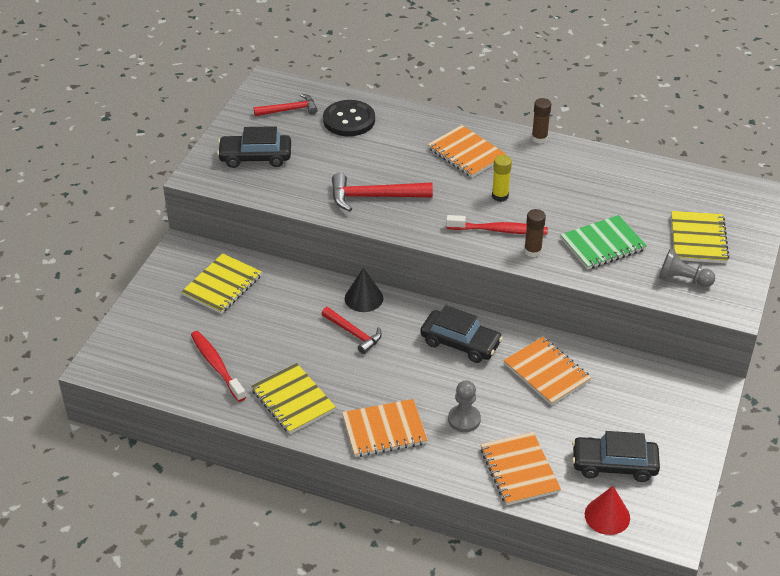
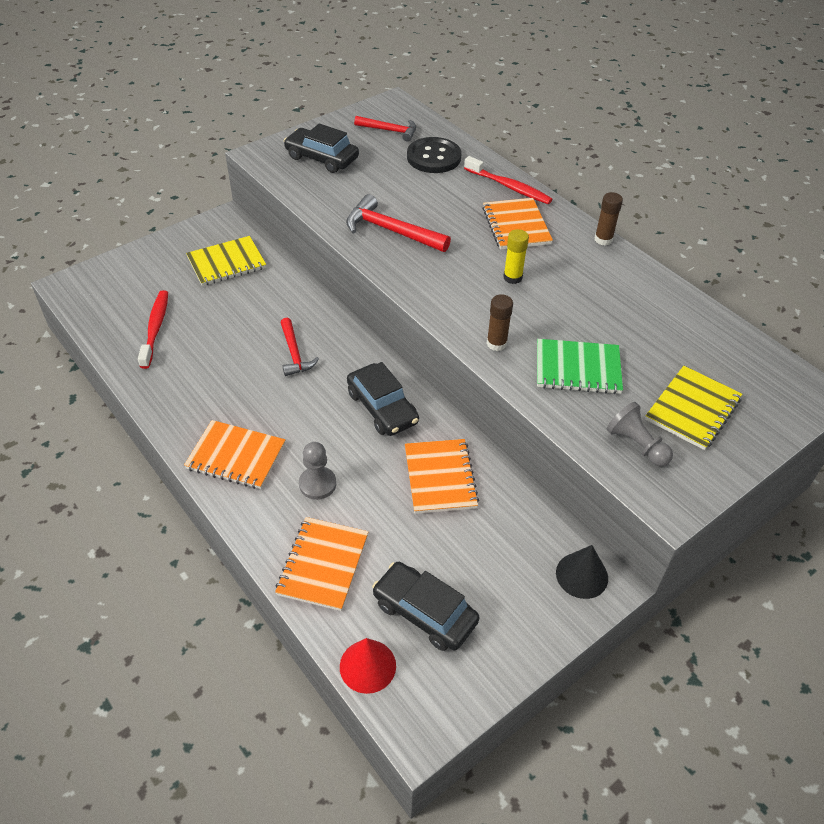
camera: 30 degrees right, 5 degrees up
yellow notebook [251,363,336,434] -> none
black cone [345,268,384,312] -> black cone moved to [556,545,608,599]
red toothbrush [446,215,548,234] -> red toothbrush moved to [464,156,552,204]

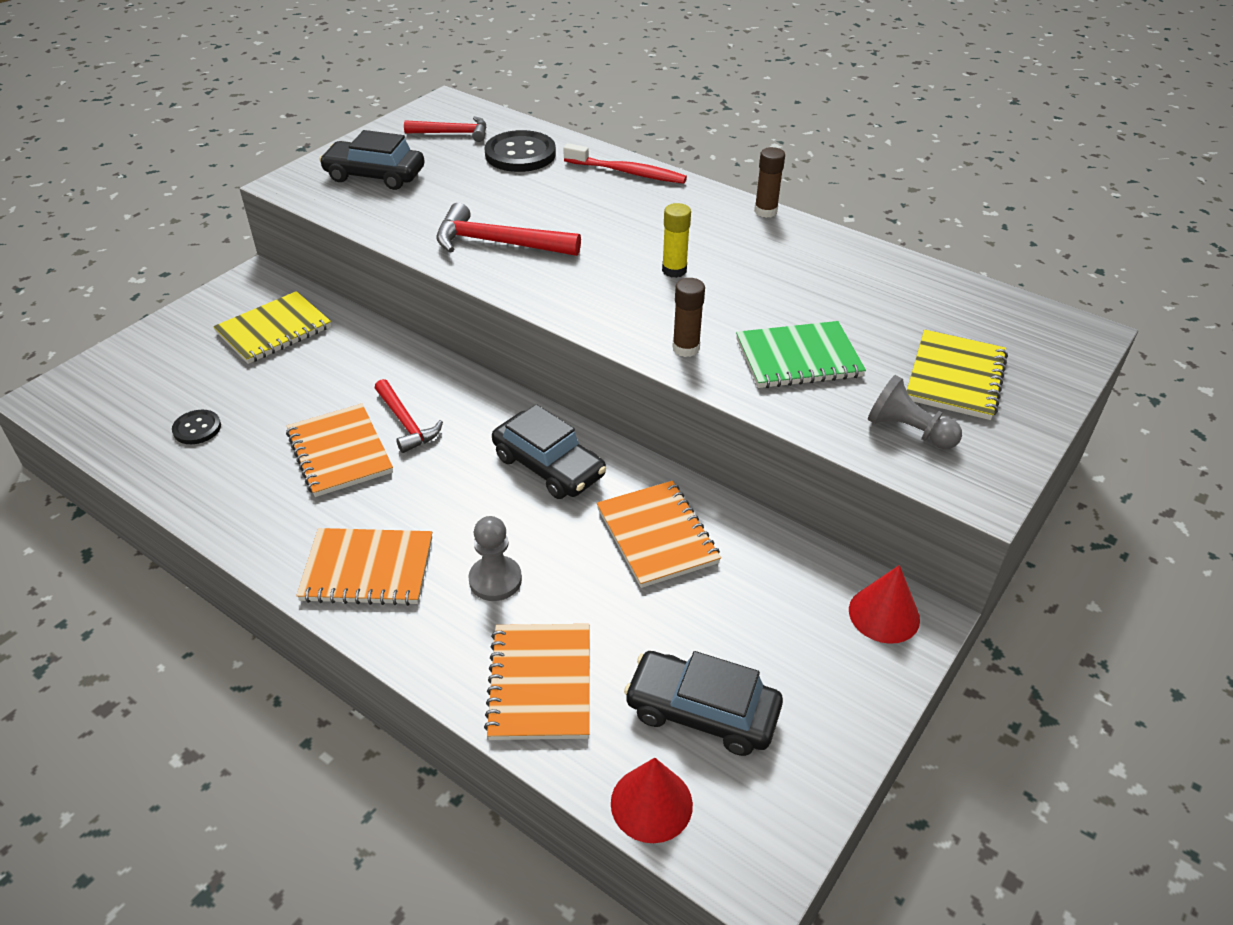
camera: 15 degrees left, 5 degrees down
red toothbrush [138,290,168,369] -> black button [172,410,221,444]
orange notebook [482,198,553,250] -> orange notebook moved to [286,404,393,497]
black cone [556,545,608,599] -> red cone [849,565,920,644]

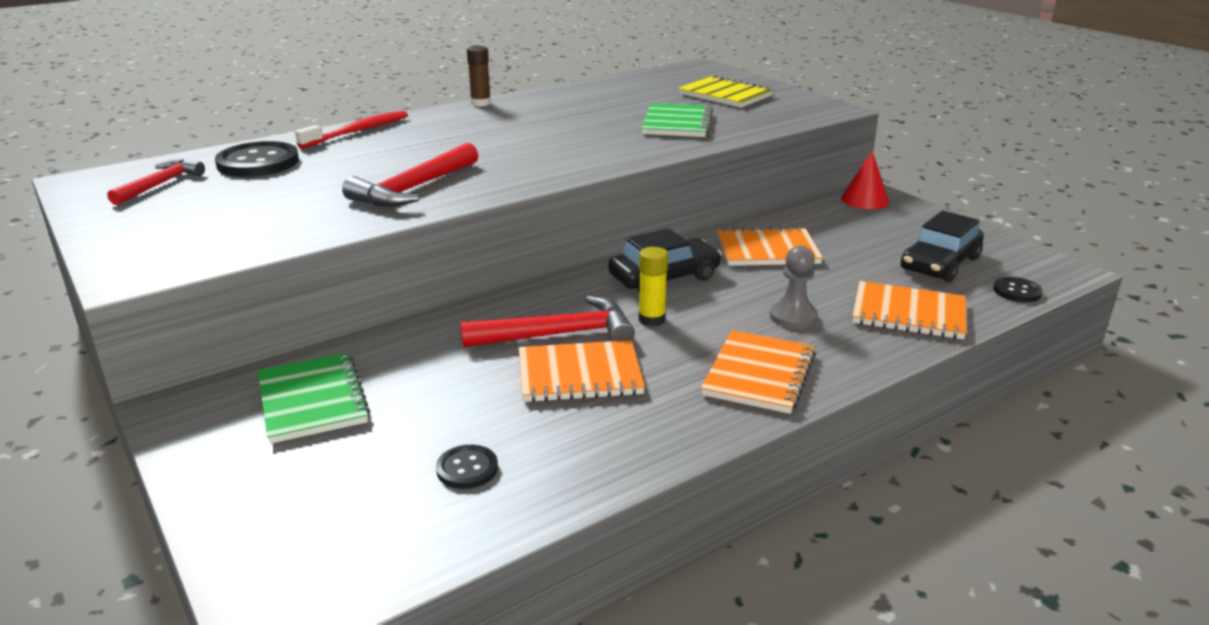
camera: 70 degrees left, 15 degrees down
yellow notebook [213,291,331,364] -> green notebook [258,353,370,444]
black car [319,130,425,190] -> none
red hammer [375,379,443,453] -> red hammer [460,296,635,348], size x1.51
red cone [611,758,693,843] -> black button [993,277,1043,302]
yellow glue stick [662,203,691,278] -> yellow glue stick moved to [639,247,668,326]
brown glue stick [672,278,705,357] -> none
grey pawn [868,375,962,449] -> none

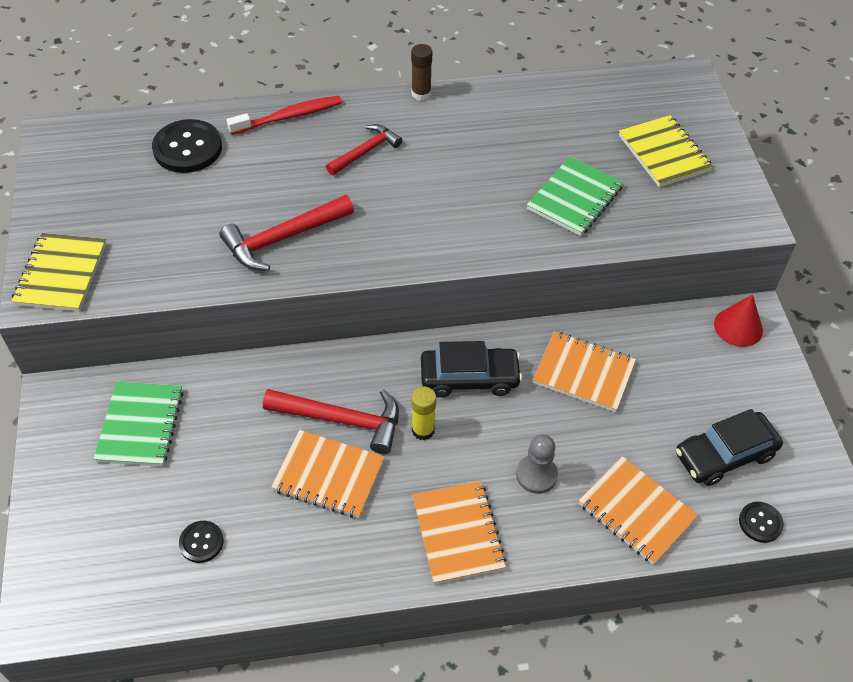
camera: 25 degrees right, 25 degrees up
red hammer [107,159,205,205] -> red hammer moved to [326,124,402,175]
orange notebook [701,330,816,414] -> orange notebook turned 60 degrees counterclockwise [412,481,506,584]
none -> yellow notebook [11,233,106,312]

